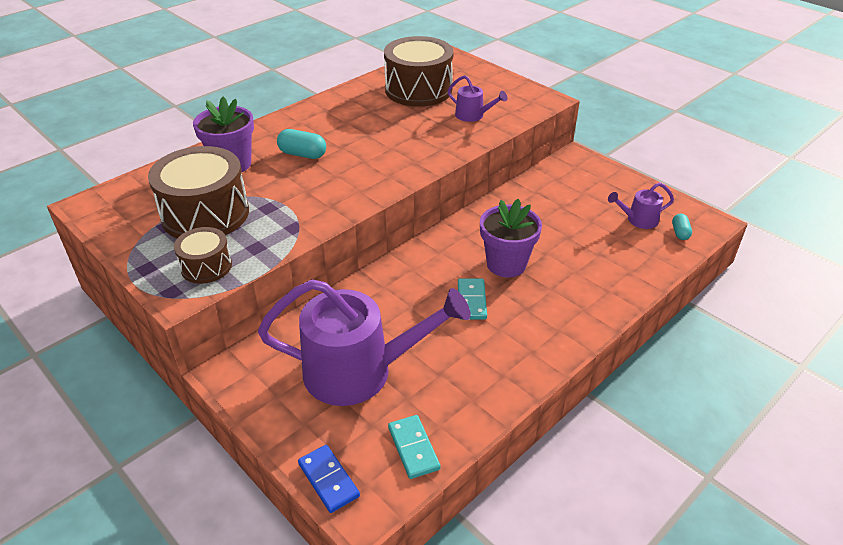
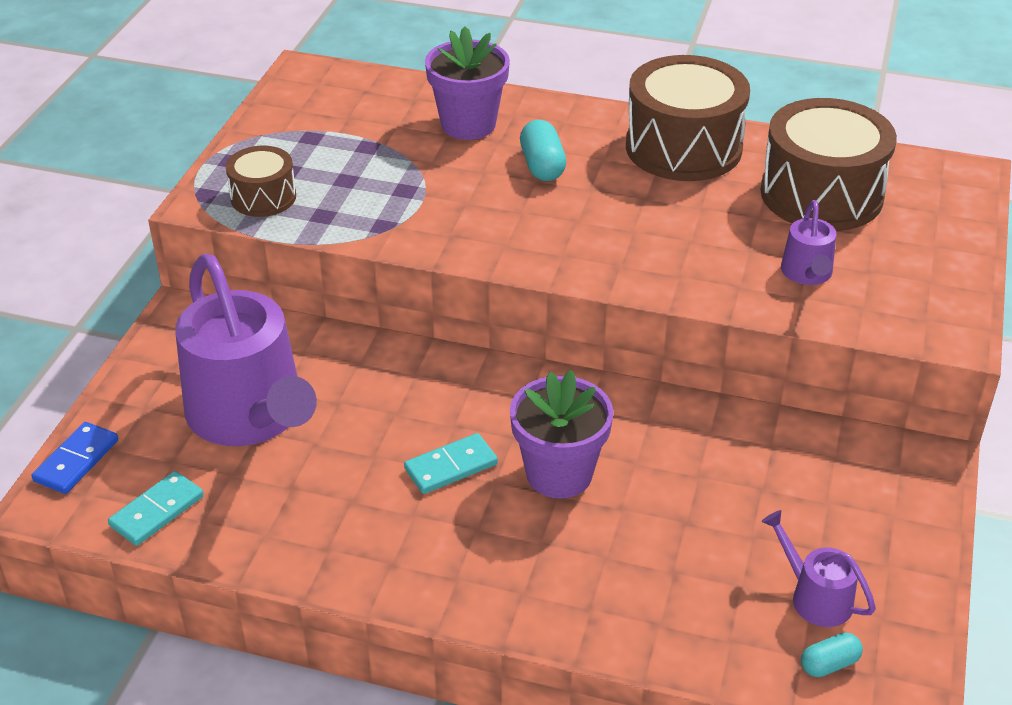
camera: 60 degrees right, 0 degrees up
brown drum [148,146,249,238] -> brown drum moved to [626,55,750,181]

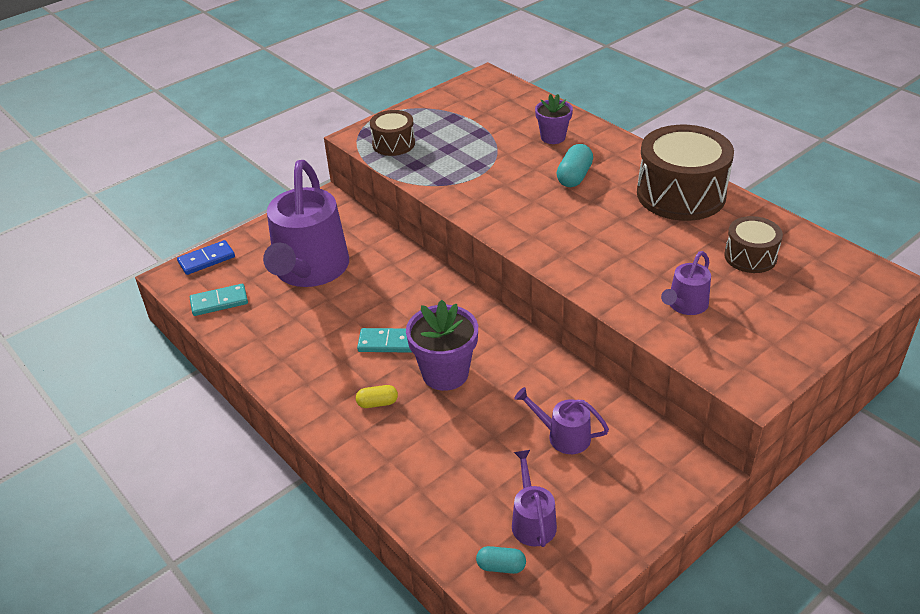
camera: 35 degrees right, 0 degrees up
purple flower pot [425,26,510,140] -> purple flower pot [535,94,573,144], size x0.64
brown drum [760,98,897,231] -> brown drum [724,216,783,273], size x0.54
none -> yellow capsule [356,385,398,408]
none -> purple watering can [514,387,609,454]

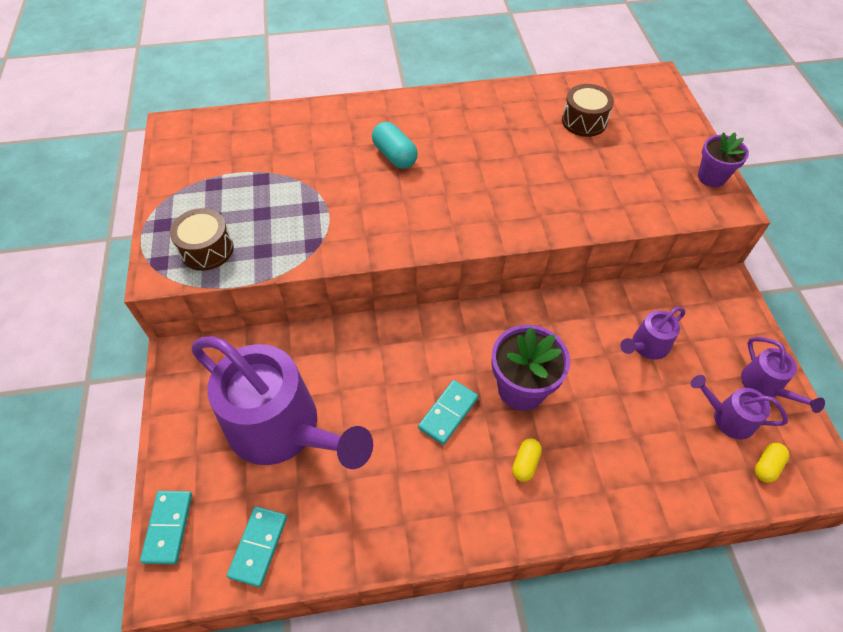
camera: 60 degrees left, 15 degrees up
blue domino [177,240,235,275] -> turquoise domino [140,491,192,564]
turquoise capsule [476,546,526,574] -> yellow capsule [755,443,789,483]
purple flower pot [535,94,573,144] -> purple flower pot moved to [698,132,749,187]
brown drum [637,125,734,221] -> none
purple watering can [661,251,711,315] -> purple watering can moved to [741,337,825,413]

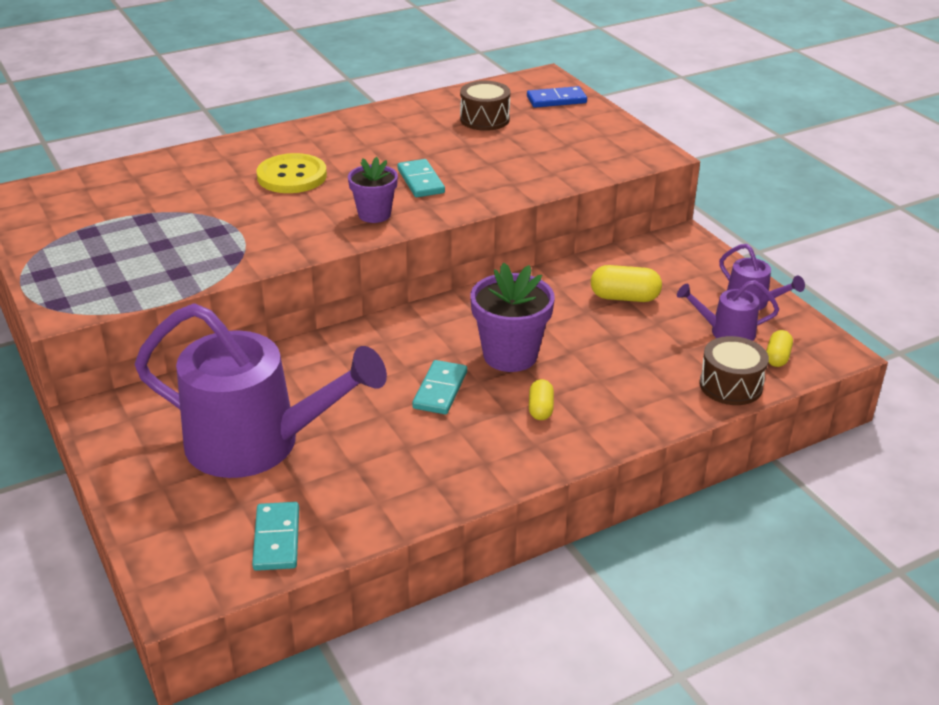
camera: 20 degrees left, 20 degrees down
turquoise domino [140,491,192,564] -> turquoise domino moved to [398,159,445,197]
brown drum [170,208,234,271] -> brown drum moved to [699,336,769,405]
turquoise capsule [372,122,418,169] -> yellow button [257,153,327,193]
purple watering can [620,307,685,360] -> yellow capsule [591,265,662,302]
purple flower pot [698,132,749,187] -> purple flower pot moved to [348,157,398,223]
none -> blue domino [527,86,587,108]

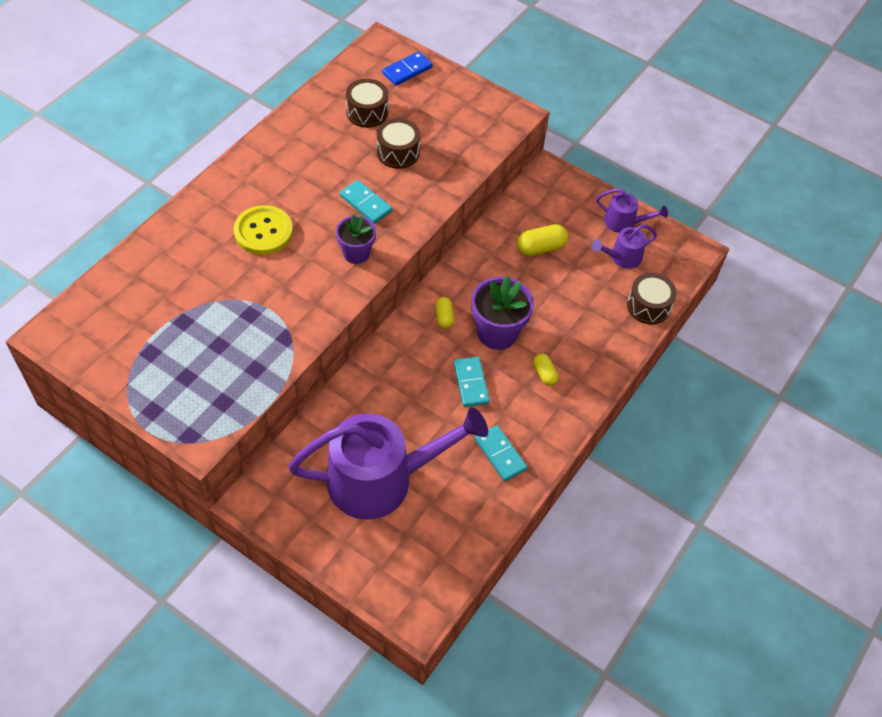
camera: 30 degrees left, 20 degrees up
turquoise domino [252,502,299,571] -> turquoise domino moved to [475,425,527,481]
yellow capsule [766,330,793,367] -> yellow capsule moved to [435,297,454,329]
none -> brown drum [377,118,420,169]

